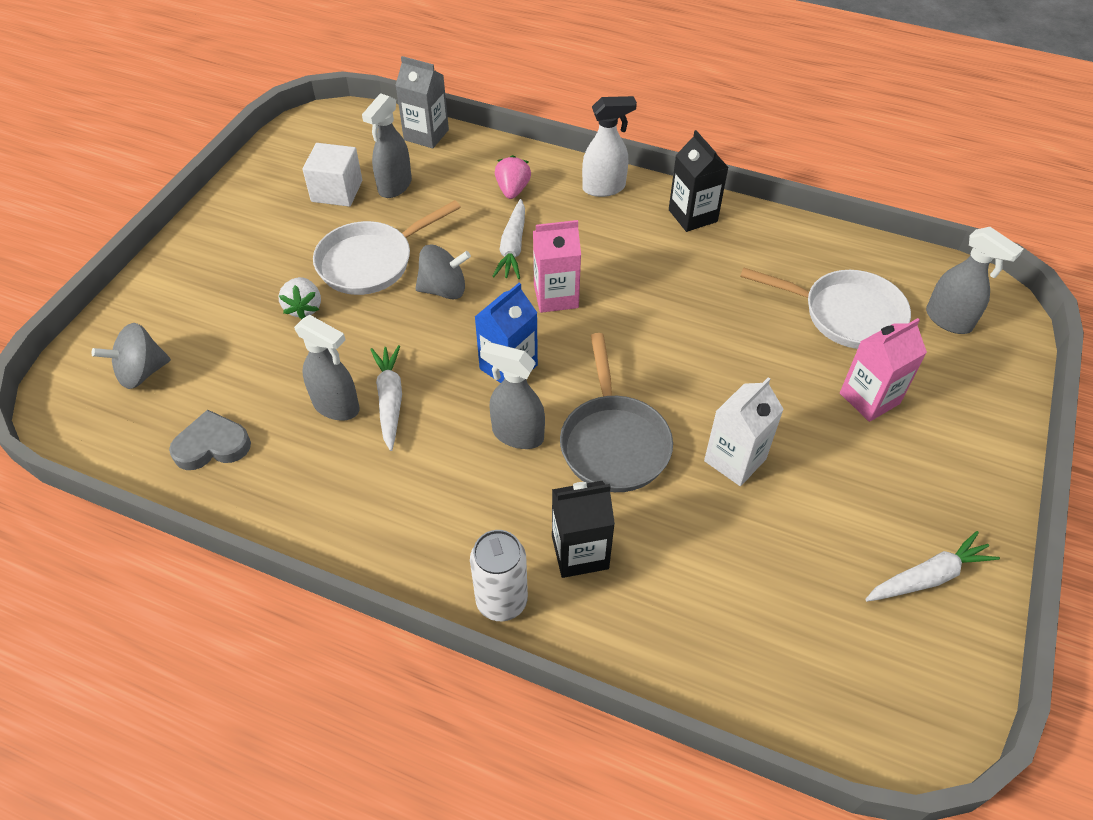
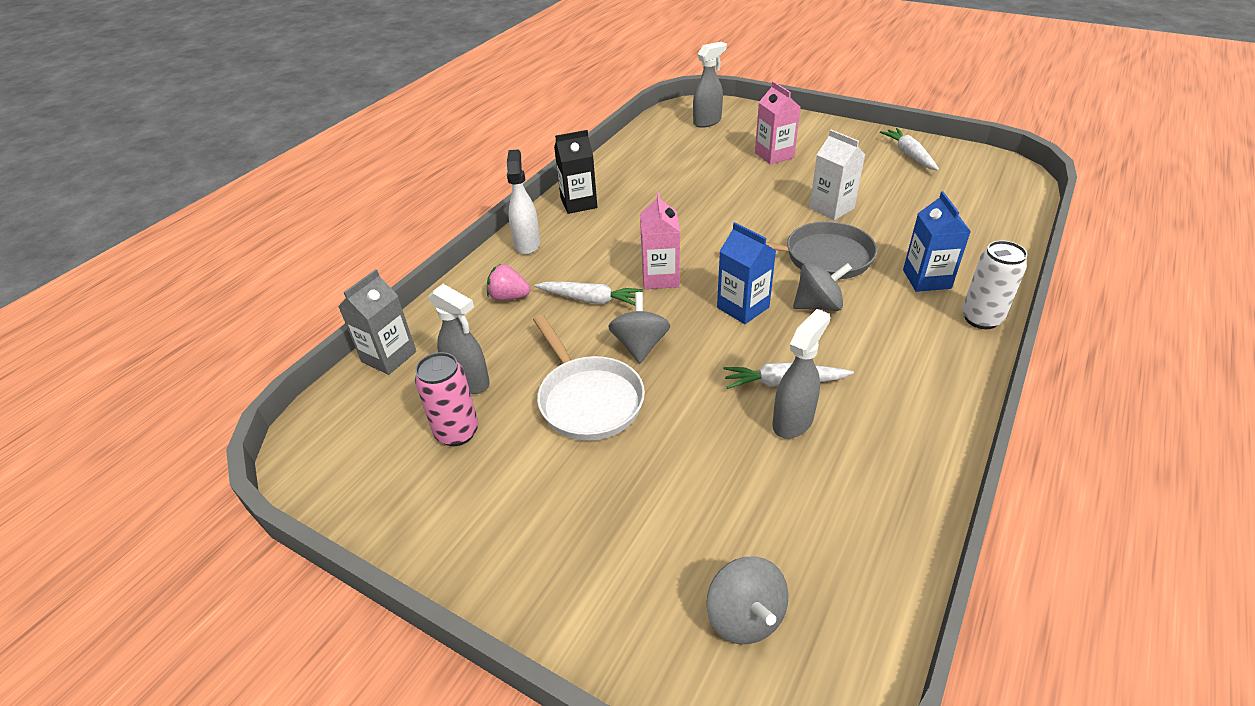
camera: 80 degrees left, 10 degrees down
grey heart [169,410,251,470] -> none
white strawberry [279,277,321,319] -> none
white cube [302,143,362,207] -> pink can [415,352,478,446]
grey spray bottle [480,342,545,449] -> grey spinning top [793,262,852,311]
black carton [552,481,615,578] -> blue carton [903,191,971,292]
white pan [740,267,911,349] -> none

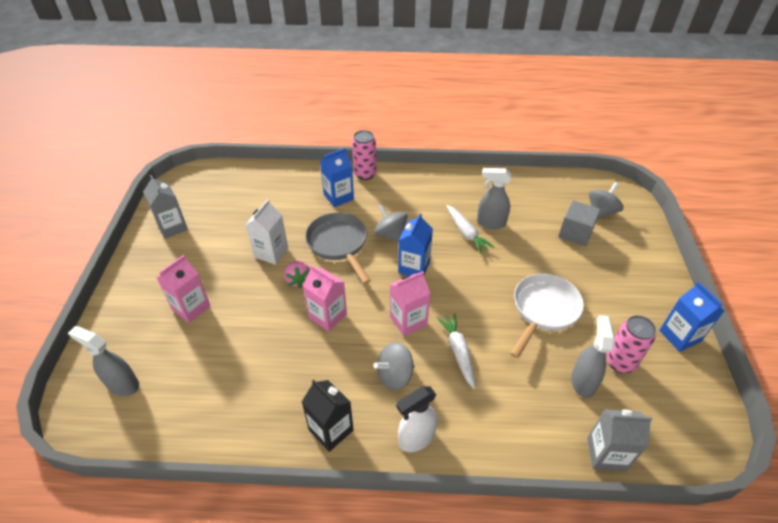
camera: 120 degrees left, 5 degrees up
pink strawberry [487,264,530,301] -> pink strawberry moved to [284,261,310,288]
grey spinning top [608,292,671,363] -> grey spinning top moved to [374,342,414,390]
white carrot [880,128,939,171] -> grey carton [143,175,188,239]
white can [962,240,1027,329] -> pink can [352,130,376,180]
none -> pink carton [303,265,347,332]
none -> grey cube [558,200,601,246]
none -> blue carton [659,282,725,352]

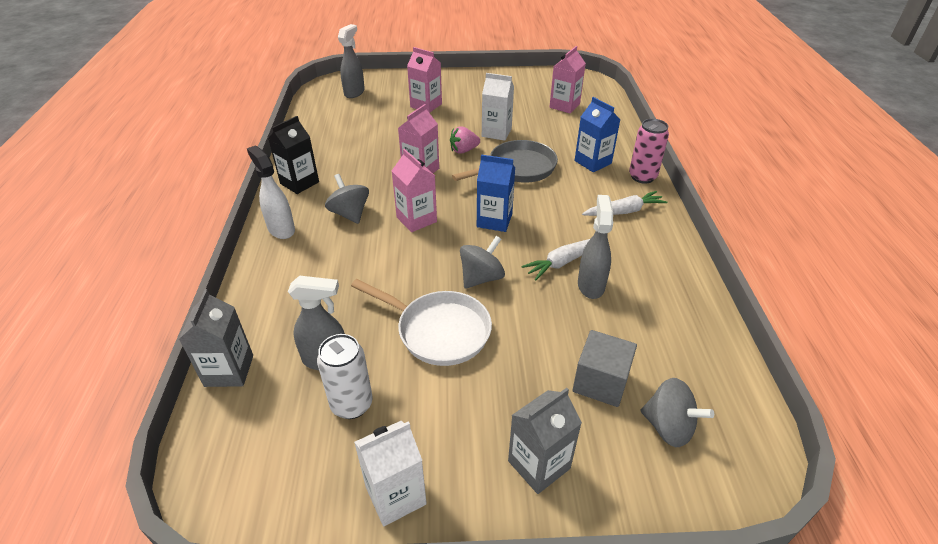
camera: 85 degrees right, 5 degrees down
grey carton [143,175,188,239] -> grey carton moved to [508,388,582,494]
grey spinning top [374,204,408,243] -> grey spinning top moved to [460,236,505,289]
white carrot [437,313,476,389] -> white carrot moved to [582,191,667,216]
pink can [606,315,656,373] -> white can [317,334,373,419]
blue carton [659,282,725,352] -> white carton [354,421,427,526]
none -> pink carton [549,46,586,113]

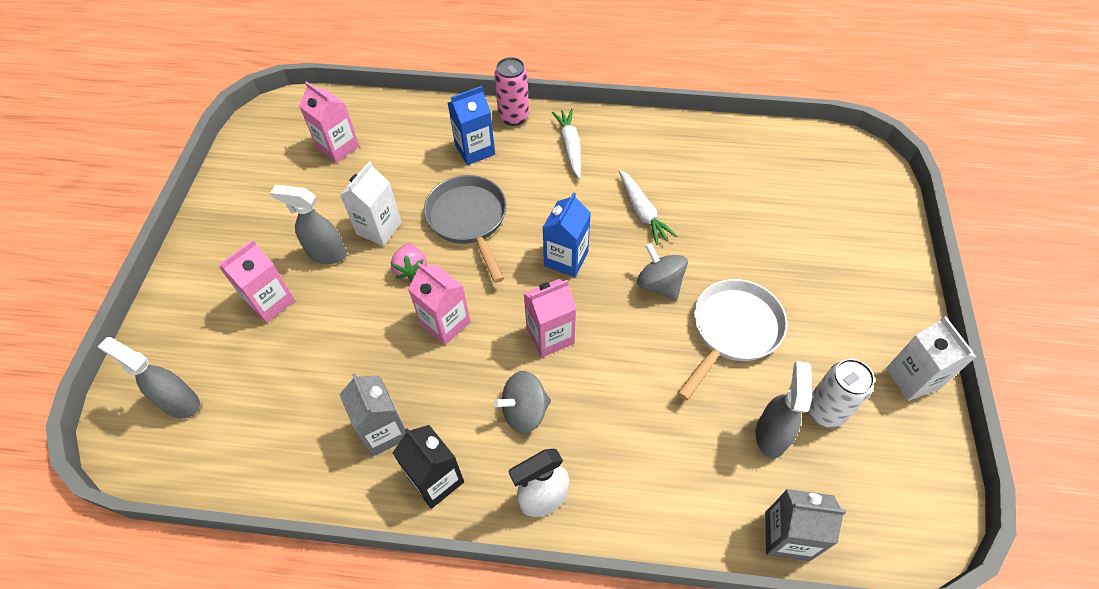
camera: 80 degrees left, 15 degrees up
grey carton [508,388,582,494] -> grey carton moved to [339,373,406,456]
grey cube [573,330,637,407] -> none
grey spray bottle [578,195,613,299] -> grey spray bottle moved to [270,185,347,264]
grey spinning top [641,378,714,447] -> none

